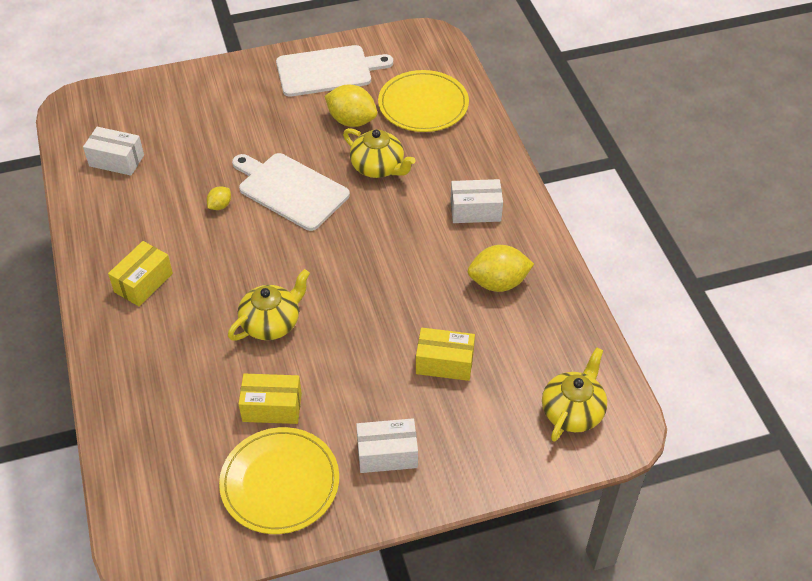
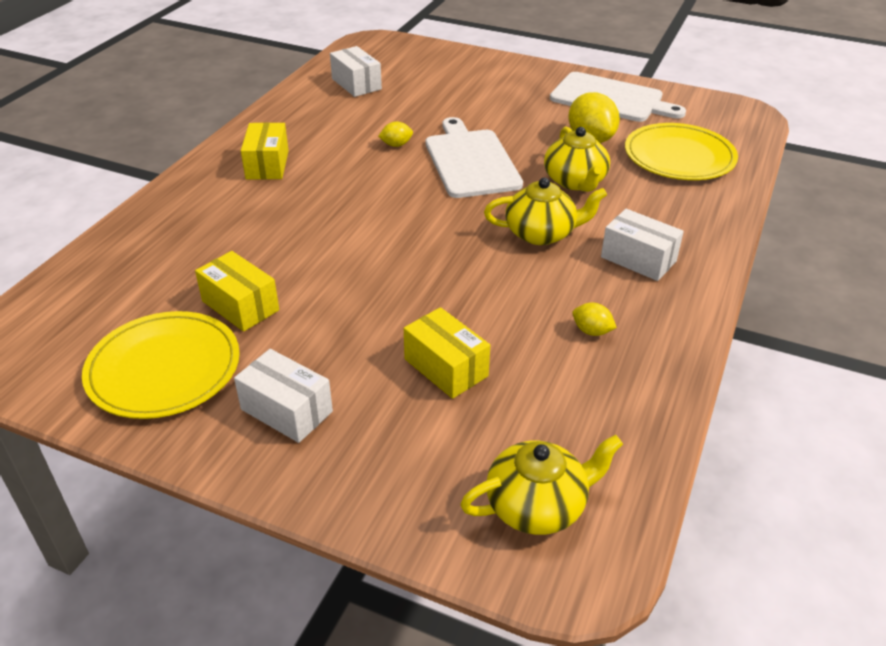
camera: 40 degrees right, 10 degrees down
yellow box [108,241,173,306] -> yellow box turned 75 degrees counterclockwise [241,122,289,179]
yellow teapot [228,269,310,340] -> yellow teapot moved to [484,178,607,245]
yellow lemon [468,245,534,292] -> yellow lemon [572,303,617,336], size x0.51

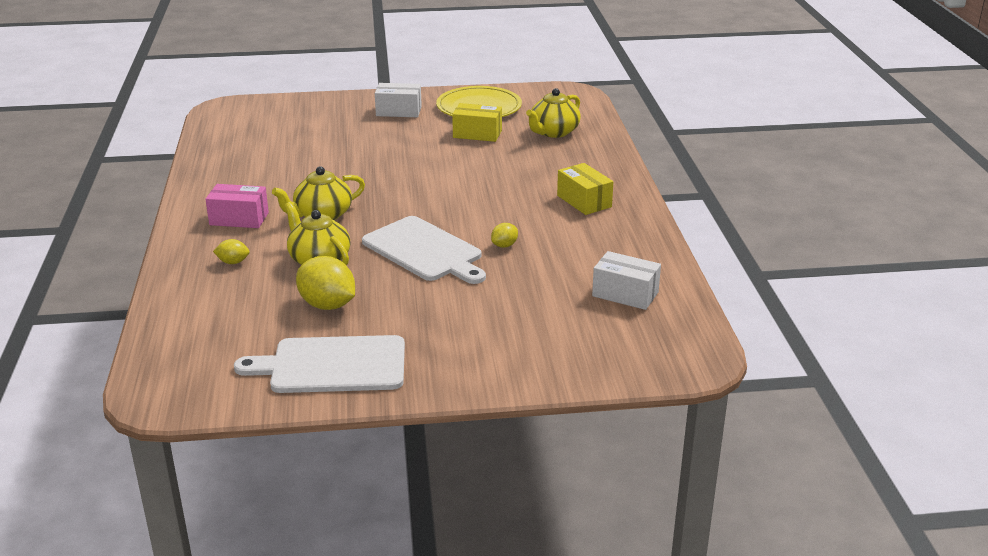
camera: 150 degrees right, 10 degrees down
yellow box [404,307,490,399] -> none
yellow teapot [460,435,623,535] -> yellow teapot moved to [526,88,581,138]
yellow lemon [572,303,617,336] -> yellow lemon moved to [213,239,250,264]
white box [601,209,684,281] -> pink box [205,184,269,228]
yellow plate [625,123,738,180] -> none

